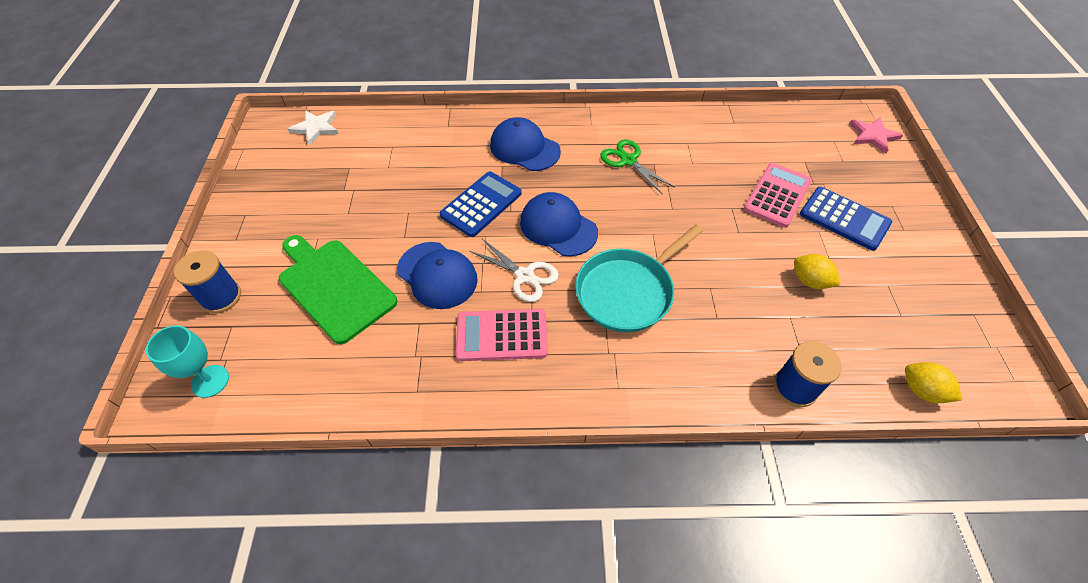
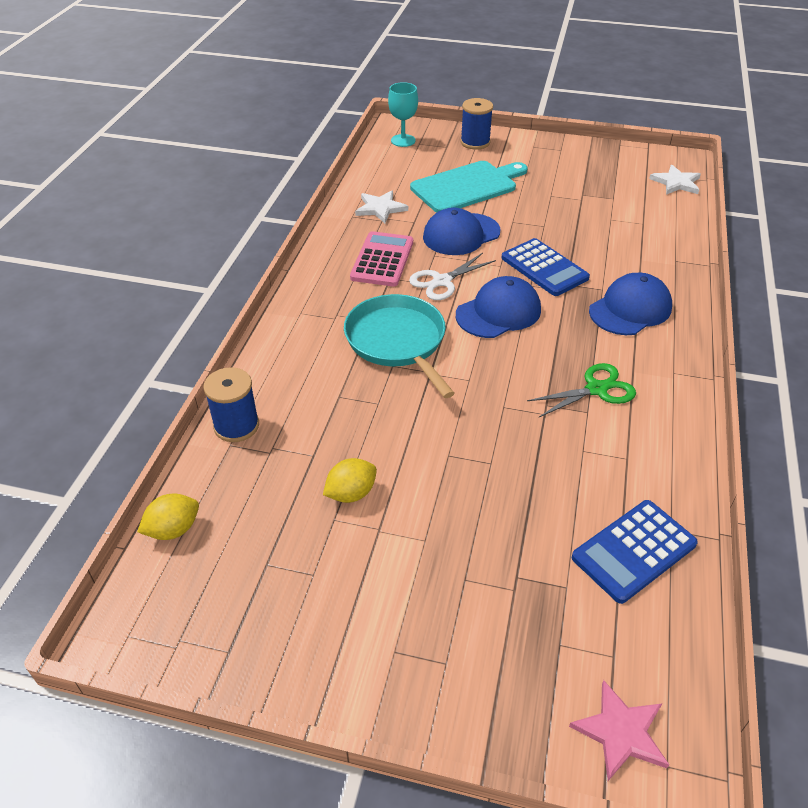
camera: 105 degrees right, 10 degrees down
green cutting board [279,235,398,344] -> turquoise cutting board [410,161,528,213]
pink calculator [744,163,812,228] -> none
blue calculator [800,187,892,251] -> blue calculator moved to [571,500,698,604]
none -> white star [355,191,408,223]

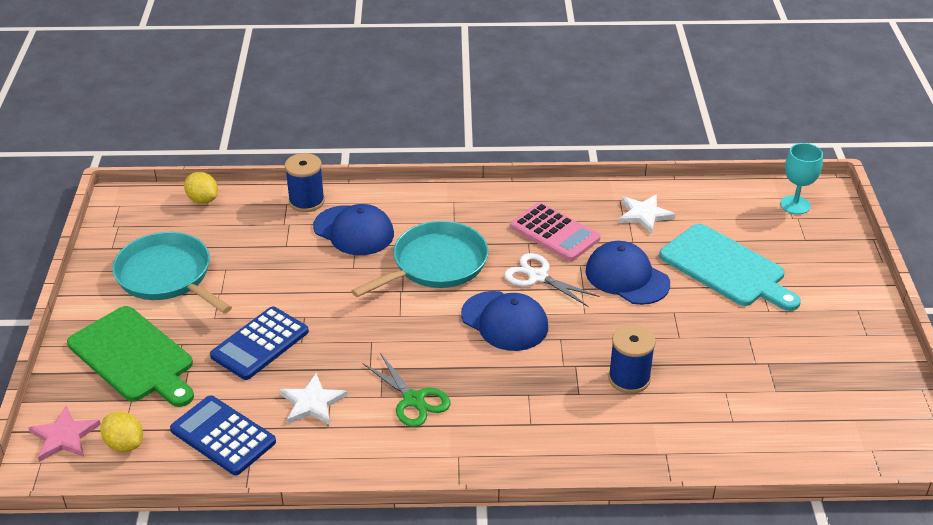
camera: 75 degrees right, 5 degrees down
yellow lemon [323,458,377,503] -> yellow lemon moved to [100,412,143,452]
pink calculator [350,231,413,287] -> pink calculator turned 45 degrees clockwise [510,202,601,261]
blue spool [460,98,493,150] -> blue spool moved to [608,325,656,394]
blue calculator [501,238,590,296] -> blue calculator moved to [210,306,309,380]
blue cap [589,273,672,335] -> blue cap moved to [313,204,394,255]
white star [649,165,701,195] -> white star moved to [280,373,347,425]
none -> green cutting board [67,306,194,407]
none -> turquoise pan [112,232,232,314]

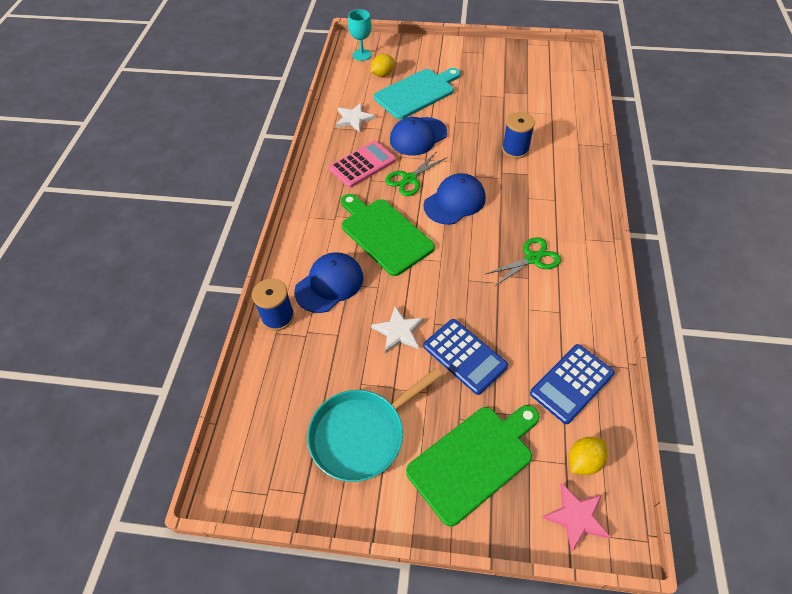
camera: 80 degrees left, 15 degrees up
yellow lemon [184,172,218,204] -> yellow lemon moved to [371,54,395,77]
white star [280,373,347,425] -> white star moved to [371,306,424,353]
turquoise pan [351,221,489,297] -> green cutting board [341,194,435,276]
white scissors [504,253,599,307] -> green scissors [385,151,447,196]

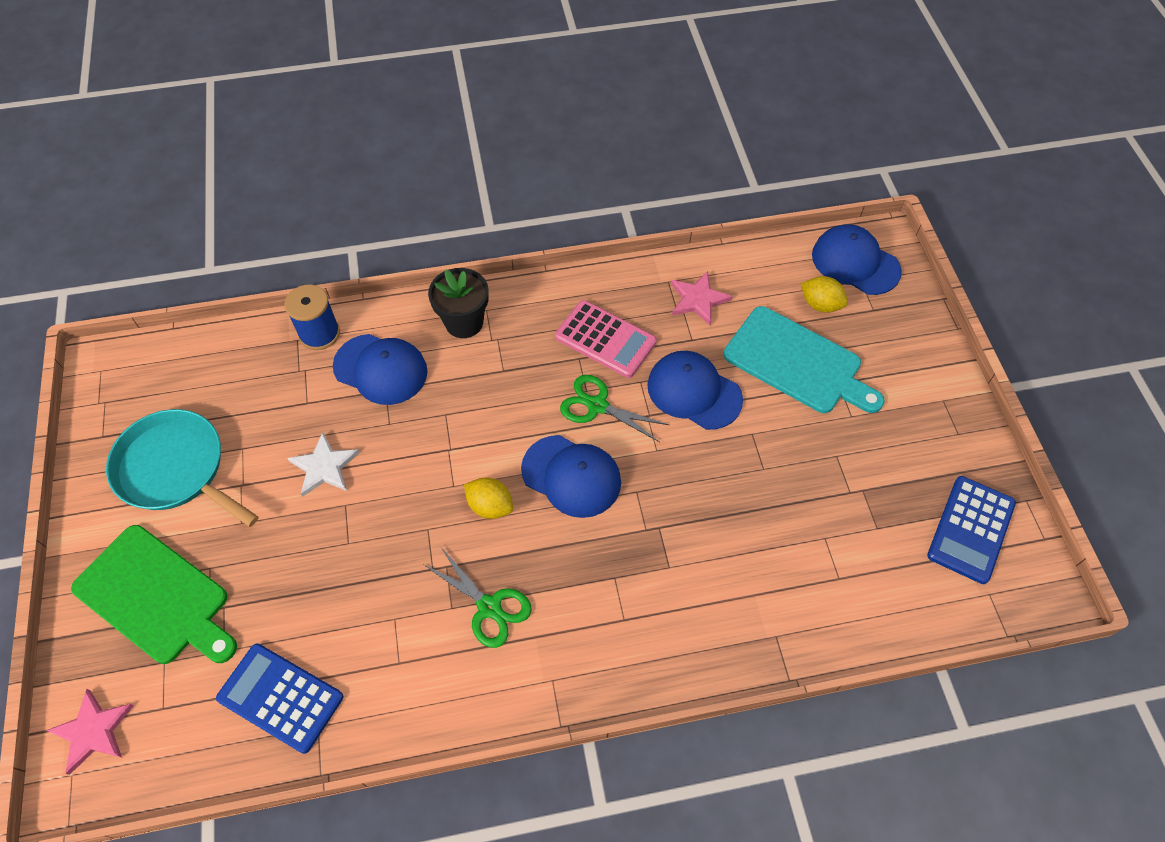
camera: 70 degrees right, 5 degrees up
white star [336,103,375,132] -> pink star [671,271,733,325]
green cutting board [341,194,435,276] -> none
turquoise goblet [348,9,372,61] -> blue cap [812,224,902,295]
blue calculator [424,319,508,395] -> blue calculator moved to [927,476,1016,584]
blue spool [502,112,535,159] -> none
yellow lemon [569,437,608,475] -> yellow lemon moved to [464,478,513,519]
none -> black flower pot [428,268,489,338]

